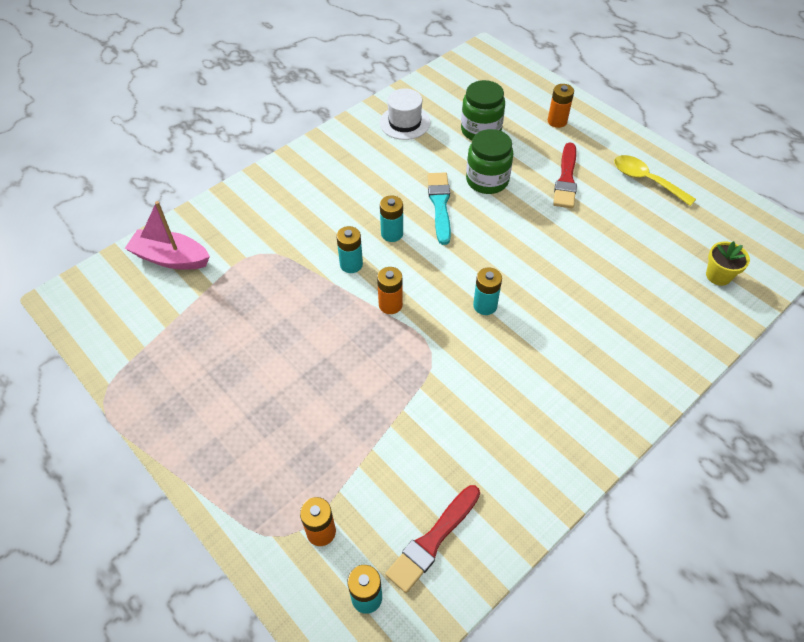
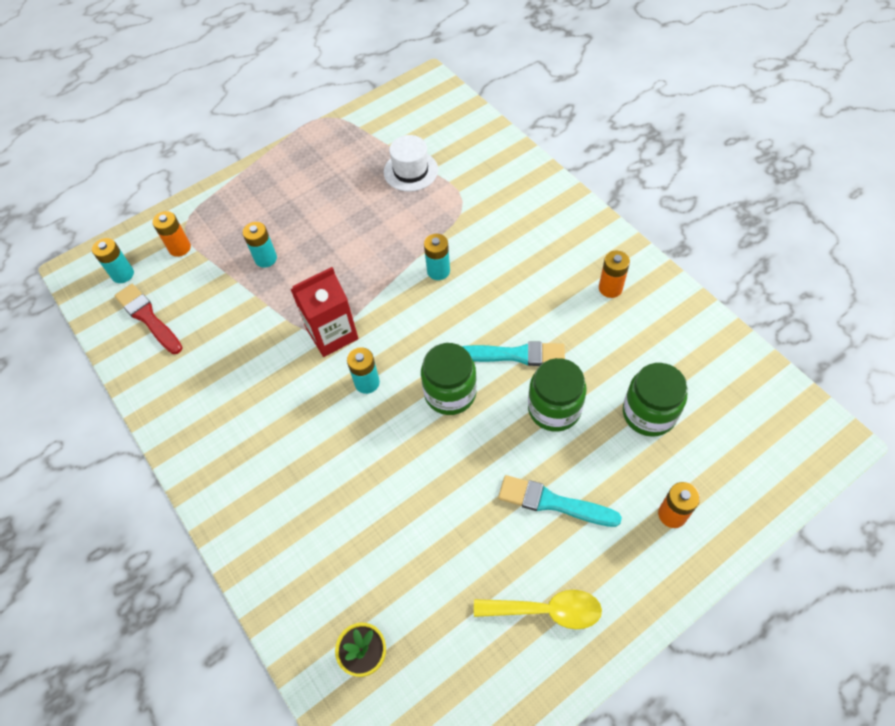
camera: 100 degrees right, 5 degrees up
pink boat [125,201,210,269] -> none
orange battery [377,267,403,314] -> orange battery moved to [599,251,630,298]
white hat [380,89,430,140] -> white hat moved to [384,135,438,192]
turquoise battery [380,196,403,242] -> turquoise battery moved to [243,222,277,268]
red brush [553,142,577,208] -> turquoise brush [498,475,622,527]
yellow spoon [614,155,696,206] -> yellow spoon turned 45 degrees clockwise [474,590,602,629]
none -> red carton [290,267,358,357]
none -> green jar [421,343,477,415]

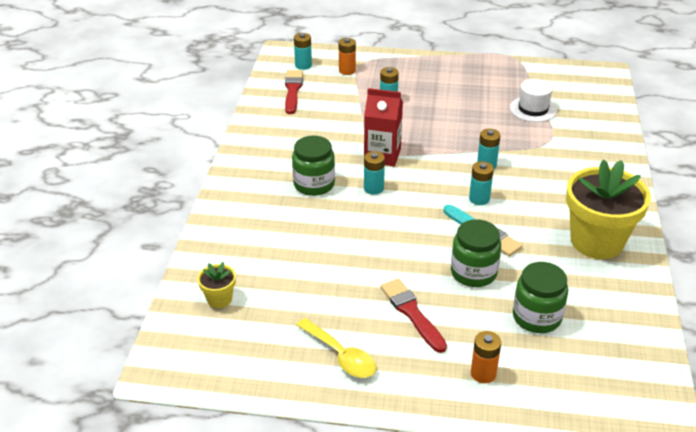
camera: 40 degrees right, 20 degrees down
green jar [421,343,477,415] -> green jar moved to [292,136,335,196]
turquoise brush [498,475,622,527] -> red brush [381,279,447,353]
orange battery [599,251,630,298] -> yellow flower pot [566,159,651,259]
none -> turquoise battery [469,161,494,205]

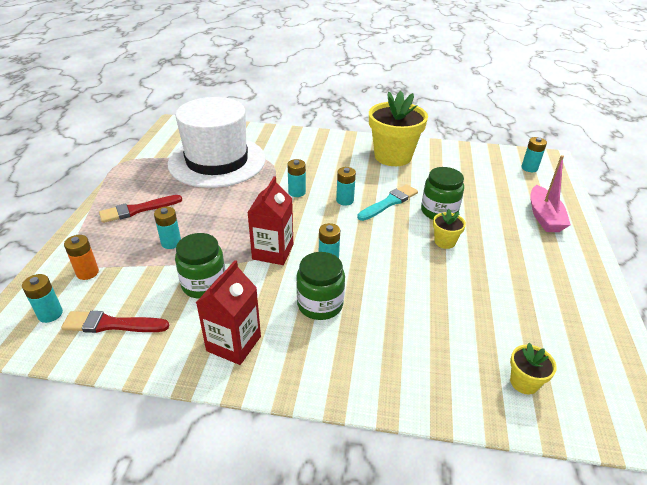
camera: 90 degrees left, 0 degrees up
yellow spoon [296,318,376,378] -> none
red brush [381,279,447,353] -> red brush moved to [99,195,182,223]
orange battery [471,331,501,383] -> pink boat [530,155,571,232]
white hat [510,79,557,122] -> white hat [167,97,265,188], size x2.32
green jar [513,262,568,333] -> green jar moved to [175,233,225,299]
none -> red carton [196,260,261,365]
none -> yellow flower pot [433,209,466,249]
none -> turquoise battery [521,137,547,172]

